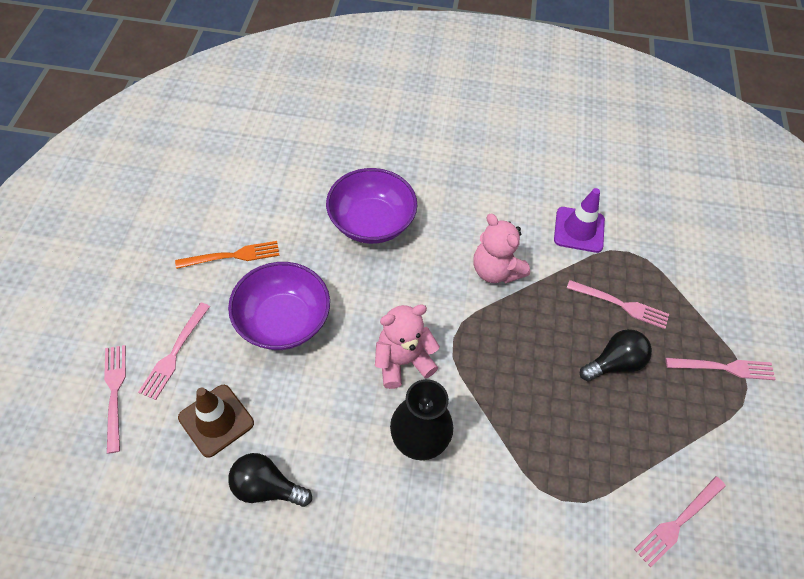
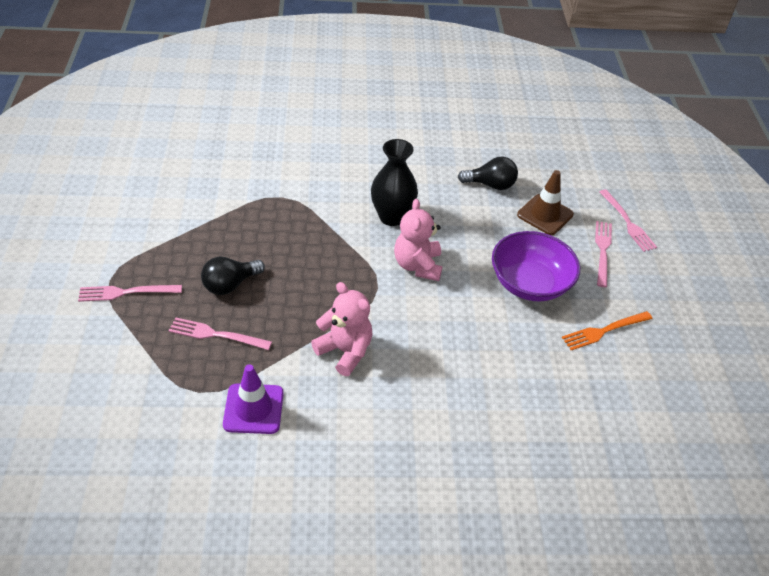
camera: 170 degrees right, 10 degrees down
purple bowl [326,168,417,244] -> none
pink teddy bear [375,304,440,389] -> pink teddy bear turned 120 degrees clockwise [394,199,442,281]
pink fork [634,476,726,568] -> none

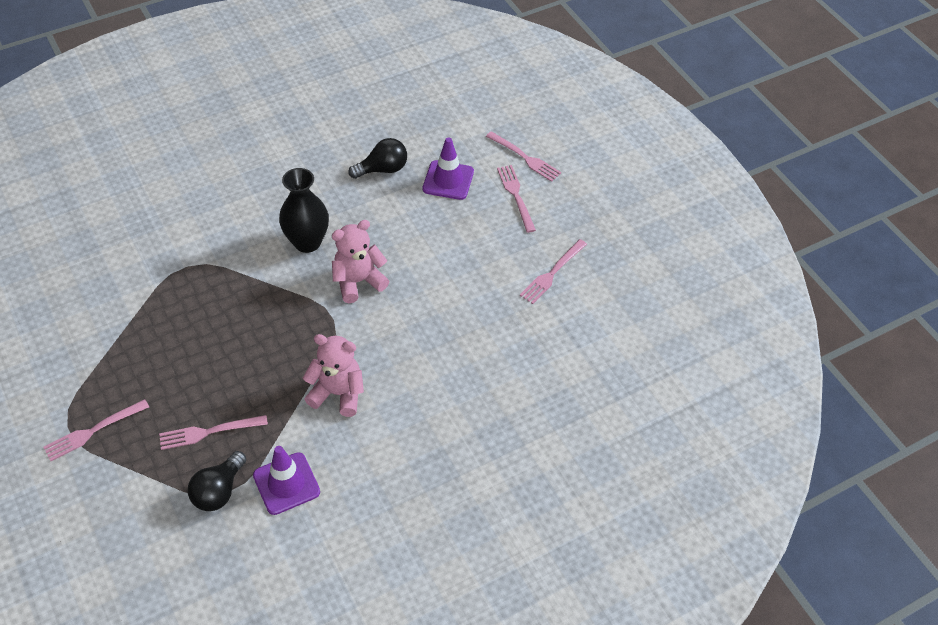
camera: 25 degrees left, 5 degrees up
black light bulb [201,257,265,295] -> black light bulb moved to [188,451,246,511]
pink teddy bear [394,199,442,281] -> pink teddy bear turned 90 degrees clockwise [332,220,389,303]
purple bowl [492,231,580,301] -> none
brown traffic cone [517,170,574,235] -> purple traffic cone [423,137,474,200]
orange fork [562,311,653,350] -> pink fork [520,239,587,304]

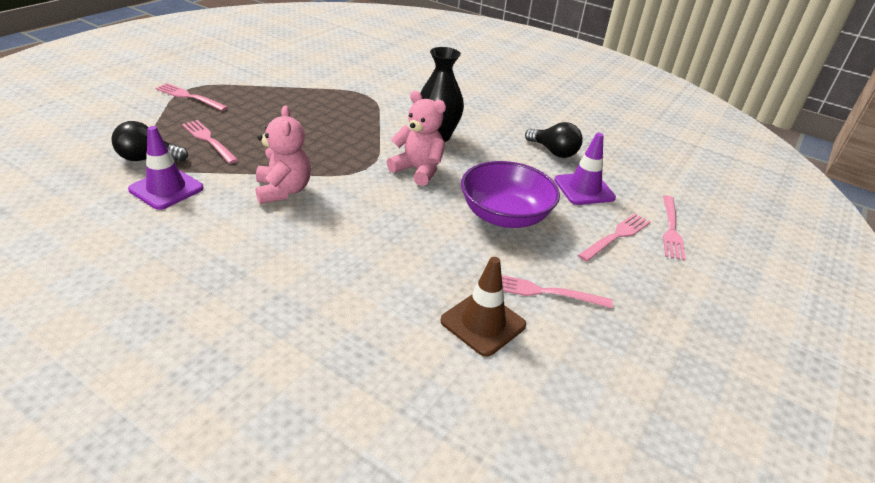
camera: 60 degrees right, 15 degrees down
none -> brown traffic cone [440,257,526,357]
none -> purple bowl [461,161,560,228]

